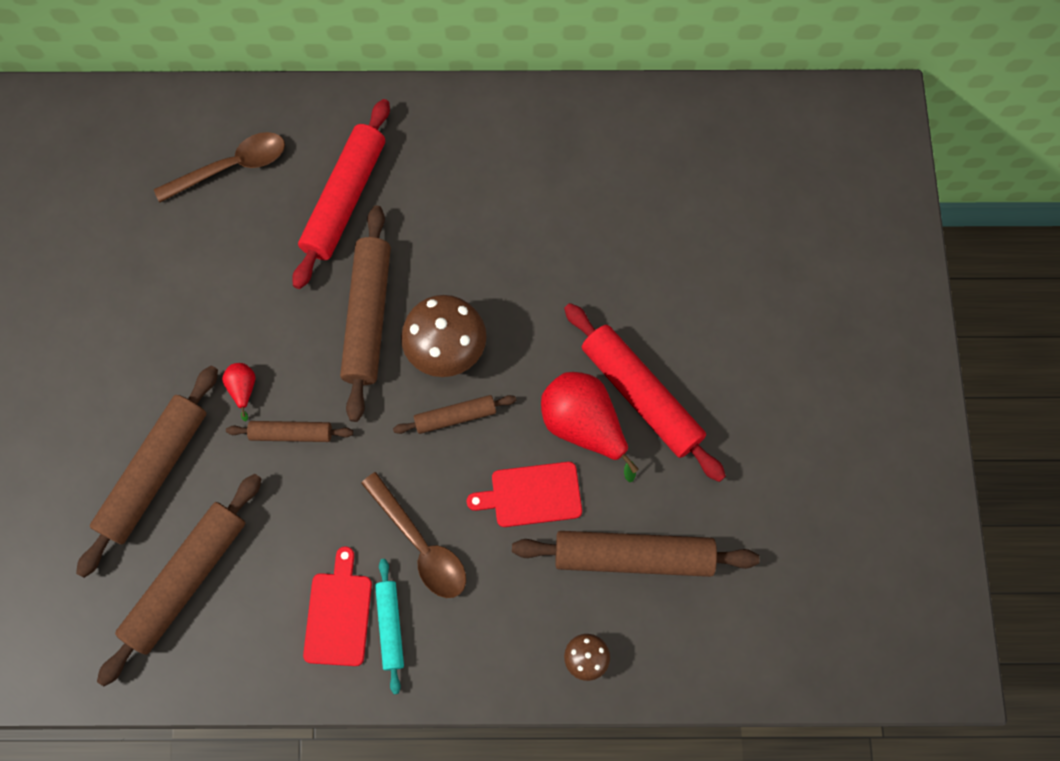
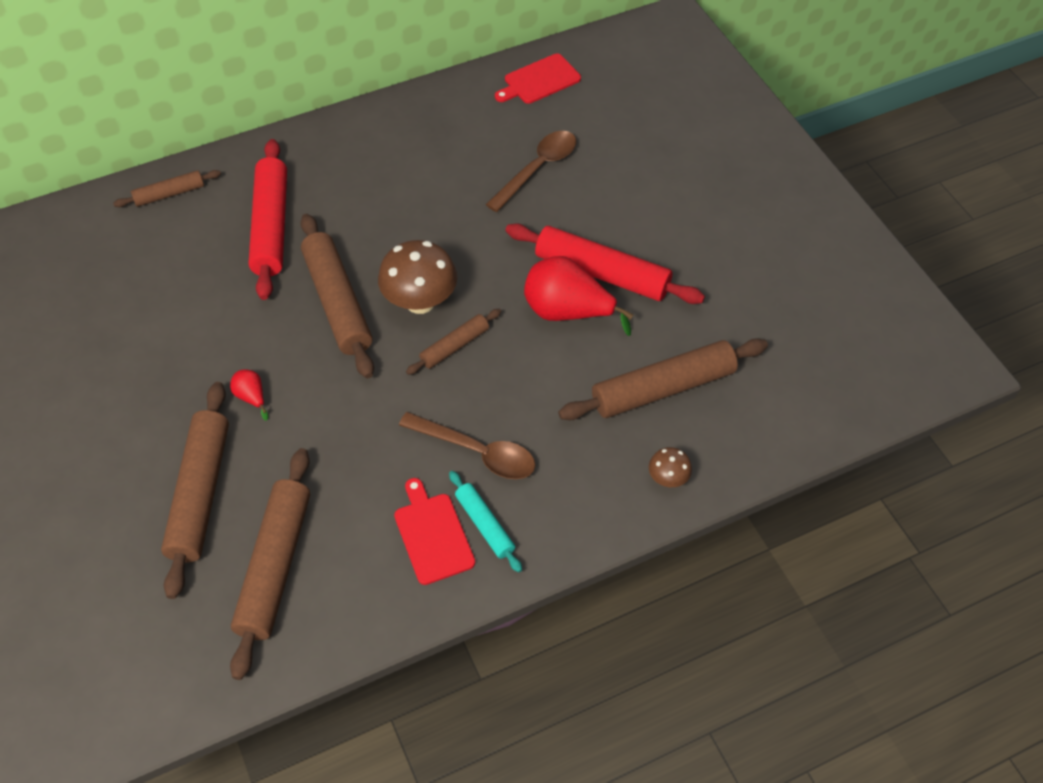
camera: 25 degrees left, 15 degrees down
brown spoon [154,132,285,203] -> brown spoon moved to [486,131,576,212]
brown rolling pin [226,421,353,442] -> brown rolling pin moved to [113,170,221,207]
red cutting board [467,462,582,527] -> red cutting board moved to [495,53,581,104]

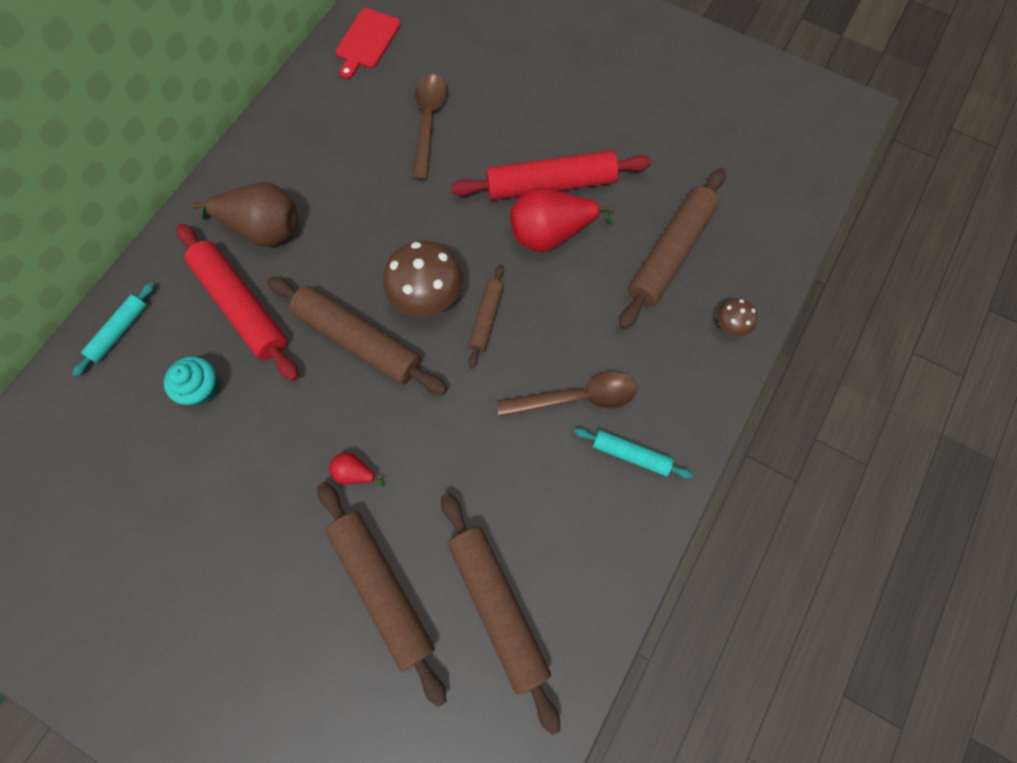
camera: 35 degrees left, 15 degrees up
brown rolling pin [113,170,221,207] -> turquoise rolling pin [72,282,155,377]
red cutting board [394,478,475,585] -> none
none -> turquoise cupcake [164,356,219,405]
none -> brown pear [192,182,298,247]

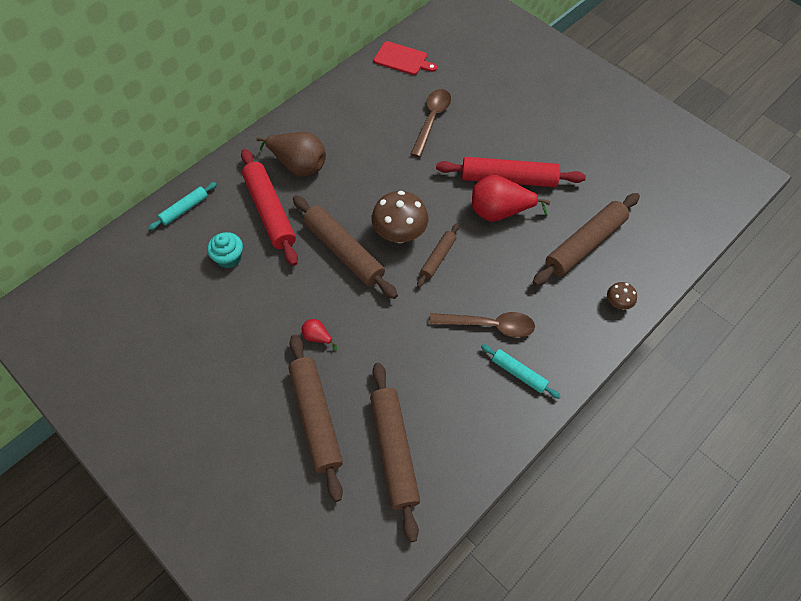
camera: 15 degrees right, 10 degrees down
red cutting board [336,8,401,79] -> red cutting board turned 105 degrees counterclockwise [374,41,437,75]

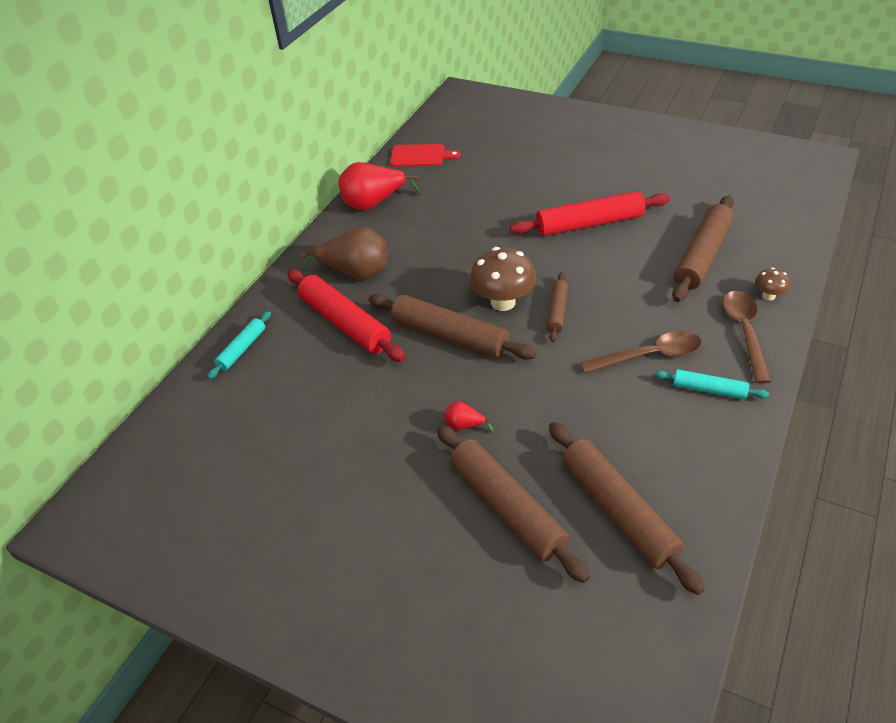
camera: 15 degrees left, 15 degrees down
turquoise cupcake [207,232,243,269] -> none
brown spoon [411,89,451,157] -> brown spoon moved to [723,291,771,384]
red pear [472,175,550,221] -> red pear moved to [338,162,421,210]

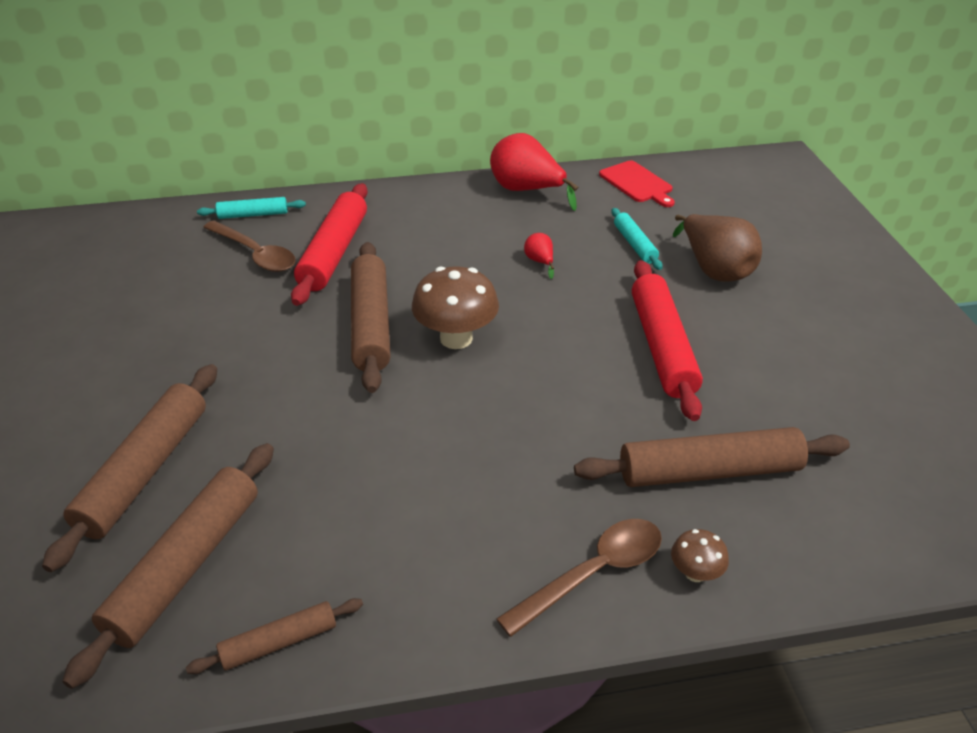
camera: 50 degrees right, 5 degrees down
brown pear [301,227,388,280] -> brown pear moved to [673,214,762,282]
red pear [445,401,494,432] -> red pear moved to [524,233,554,279]
red rolling pin [510,191,670,236] -> red rolling pin turned 45 degrees clockwise [632,260,703,421]
brown rolling pin [547,272,568,342] -> brown rolling pin moved to [186,598,363,674]
brown spoon [580,331,702,373] -> brown spoon moved to [203,220,296,272]
turquoise rolling pin [654,369,769,399] -> turquoise rolling pin moved to [611,208,663,270]

